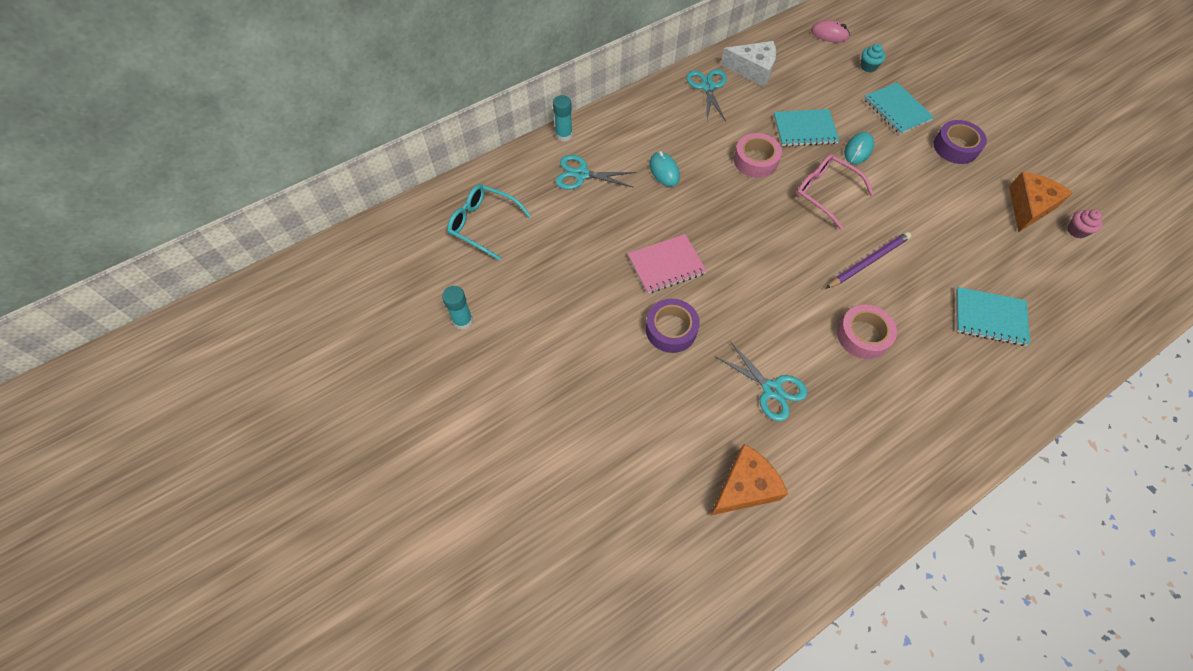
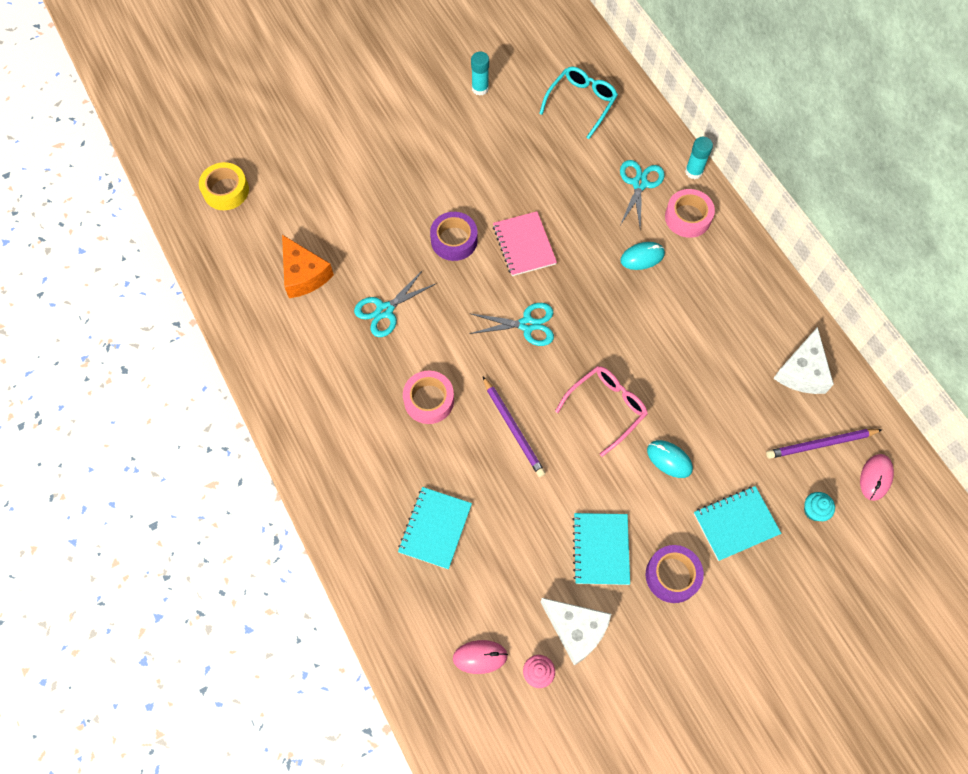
camera: 95 degrees right, 5 degrees up
turquoise scissors [686,69,727,122] -> turquoise scissors moved to [469,303,554,346]
pink tape [734,133,782,178] -> pink tape moved to [665,189,715,238]
turquoise notebook [773,109,840,147] -> turquoise notebook moved to [572,513,630,585]
orange cheese [1009,172,1073,233] -> white cheese [541,598,611,665]
none -> yellow tape [199,162,249,210]
none -> pink mouse [453,640,508,674]
none -> purple pencil [766,429,882,459]

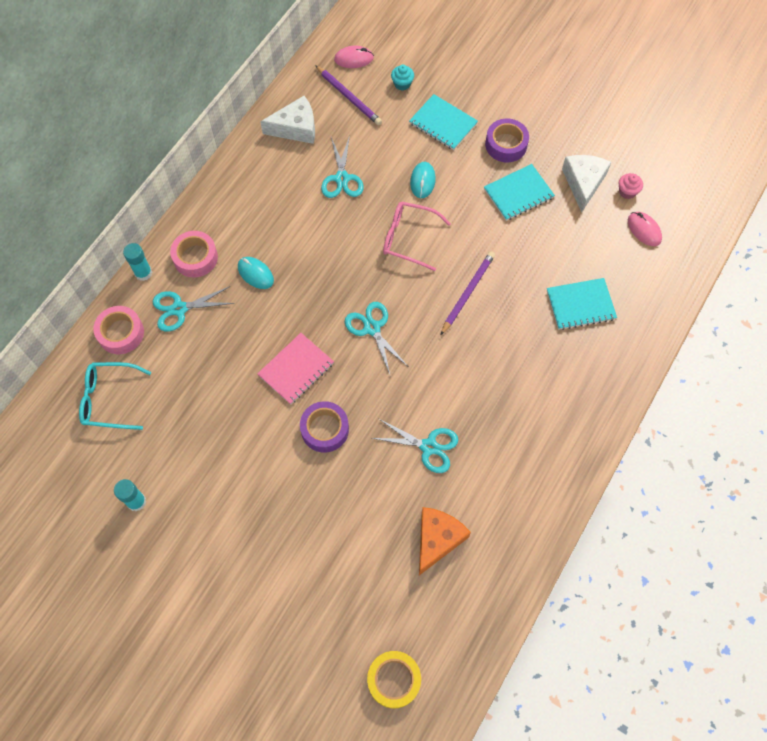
camera: 120 degrees left, 0 degrees up
pink tape [403,371,454,424] -> pink tape moved to [93,306,144,354]
none -> turquoise scissors [321,135,364,198]

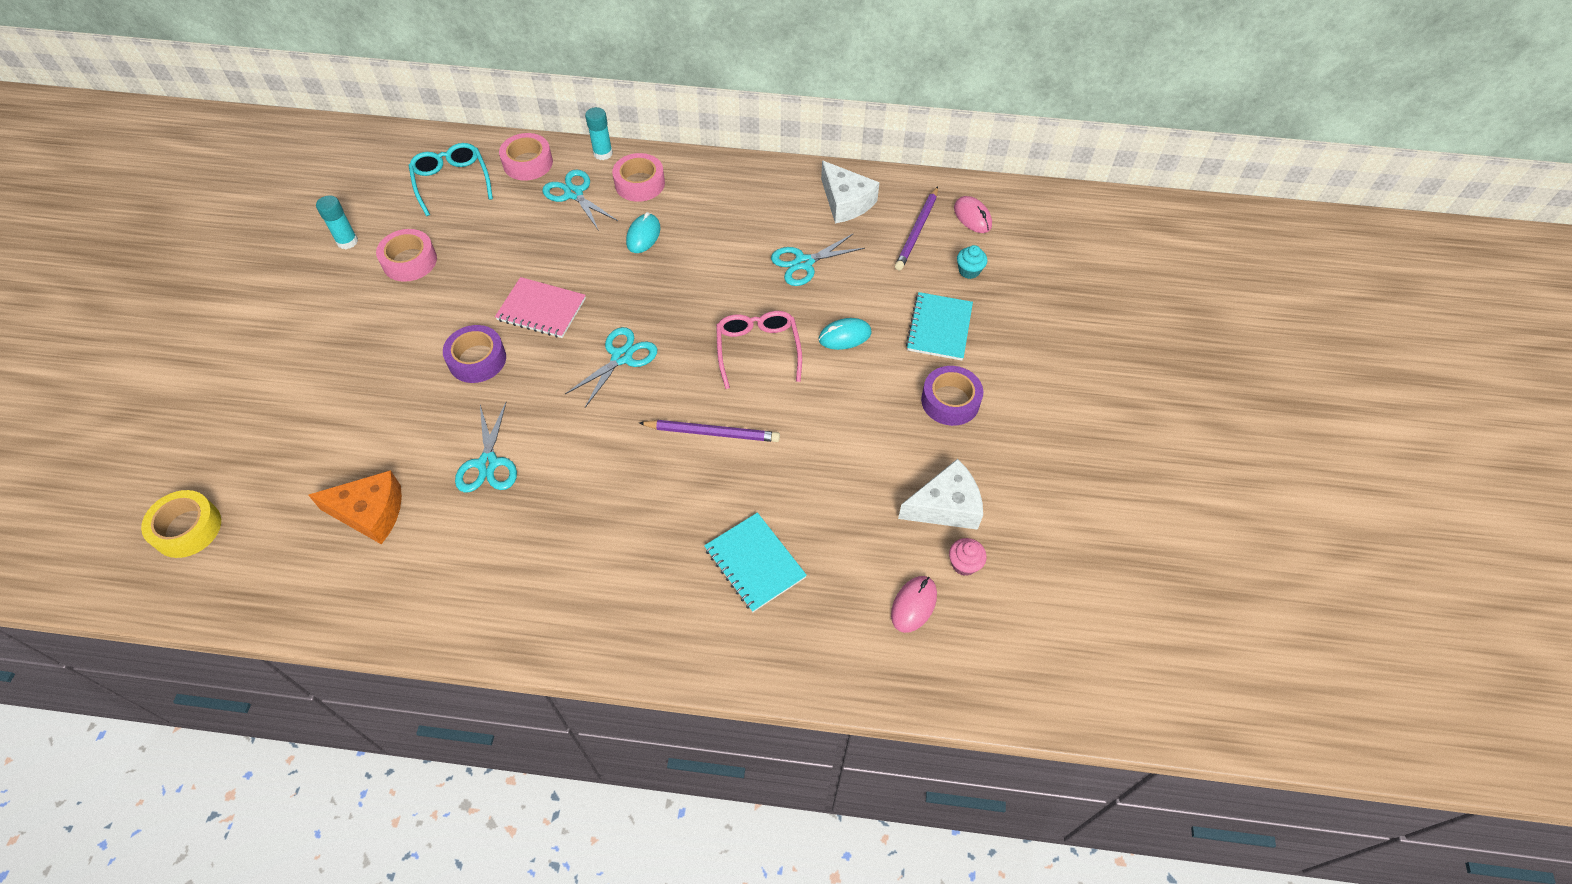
camera: 65 degrees right, 10 degrees down
turquoise notebook [484,164,555,221] -> none
none -> pink tape [376,229,437,282]

